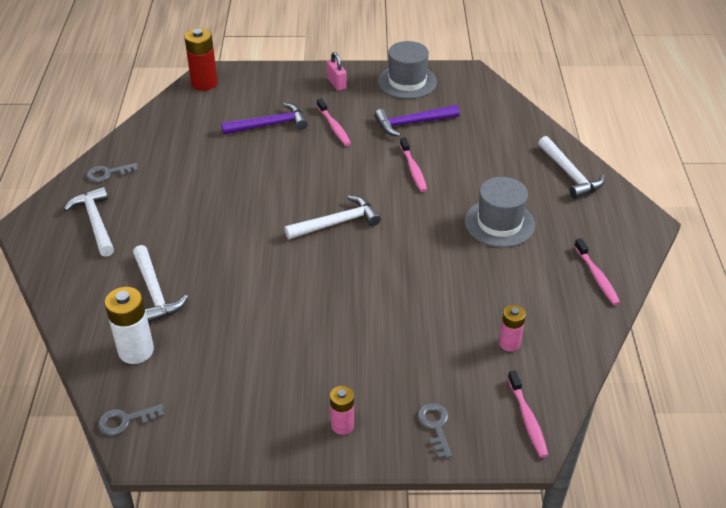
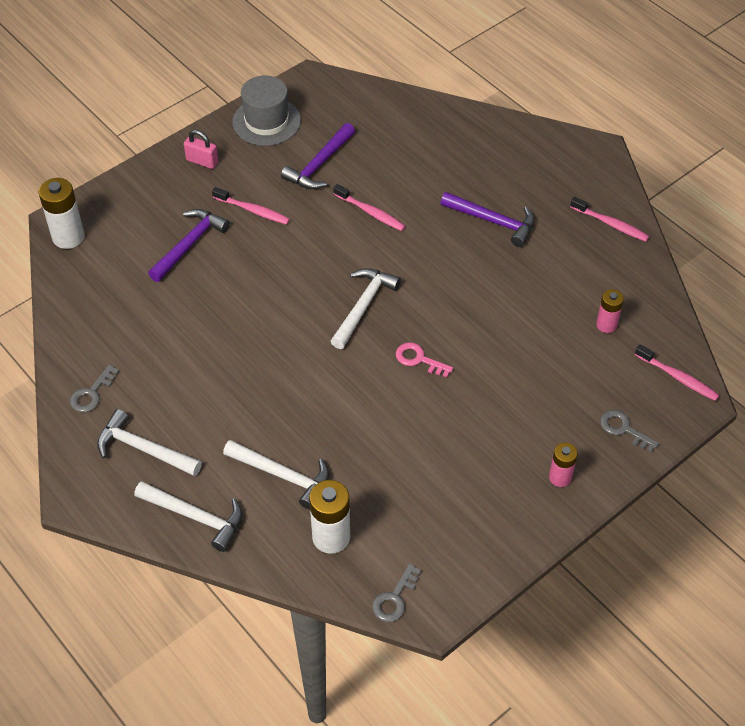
camera: 40 degrees left, 10 degrees up
red battery [184,28,218,91] -> white battery [39,178,85,249]
grey hat [465,177,535,247] -> purple hammer [440,192,535,247]
white hammer [538,136,605,199] -> white hammer moved to [134,481,243,552]
none -> pink key [396,342,454,377]

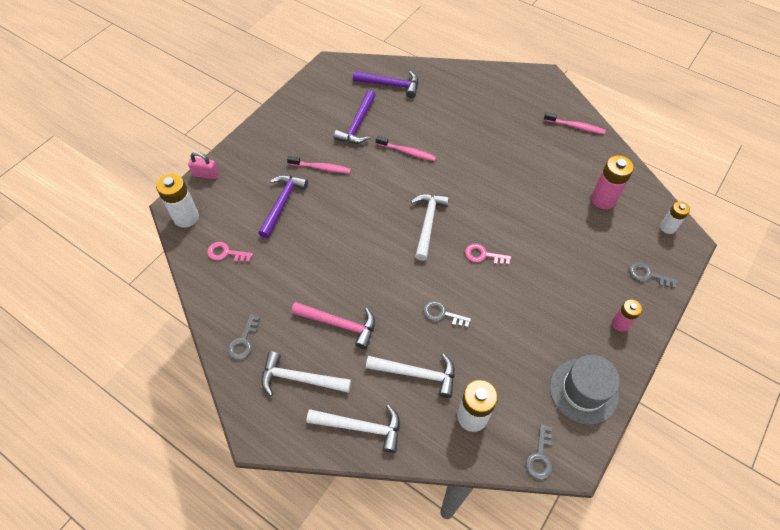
camera: 15 degrees left, 5 degrees up
pink padlock [184,130,218,169] -> pink padlock moved to [188,152,219,179]
grey hat [232,75,301,146] -> grey hat moved to [550,355,620,425]
purple hammer [440,192,535,247] -> purple hammer moved to [353,71,418,98]
pink battery [596,289,624,333] -> pink battery [591,155,634,209], size x1.62
pink toothbrush [635,344,719,401] -> white battery [660,201,690,234]
none -> pink key [207,242,253,262]
none -> pink hammer [291,302,375,349]
none -> grey key [423,300,472,328]

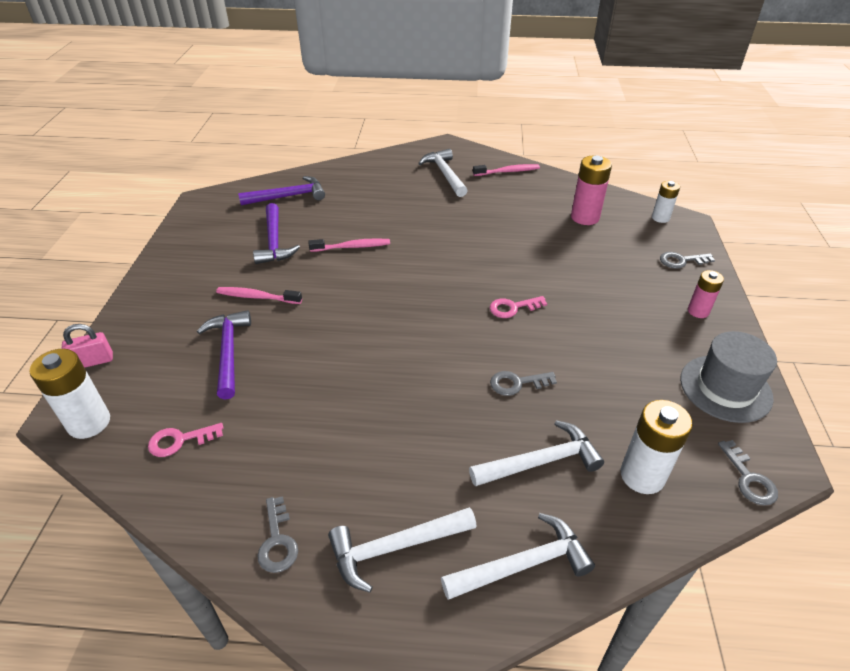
camera: 30 degrees left, 15 degrees down
pink toothbrush [287,156,351,173] -> pink toothbrush turned 150 degrees counterclockwise [216,287,302,304]
pink hammer [291,302,375,349] -> none
white hammer [411,194,449,261] -> white hammer moved to [418,149,468,197]

